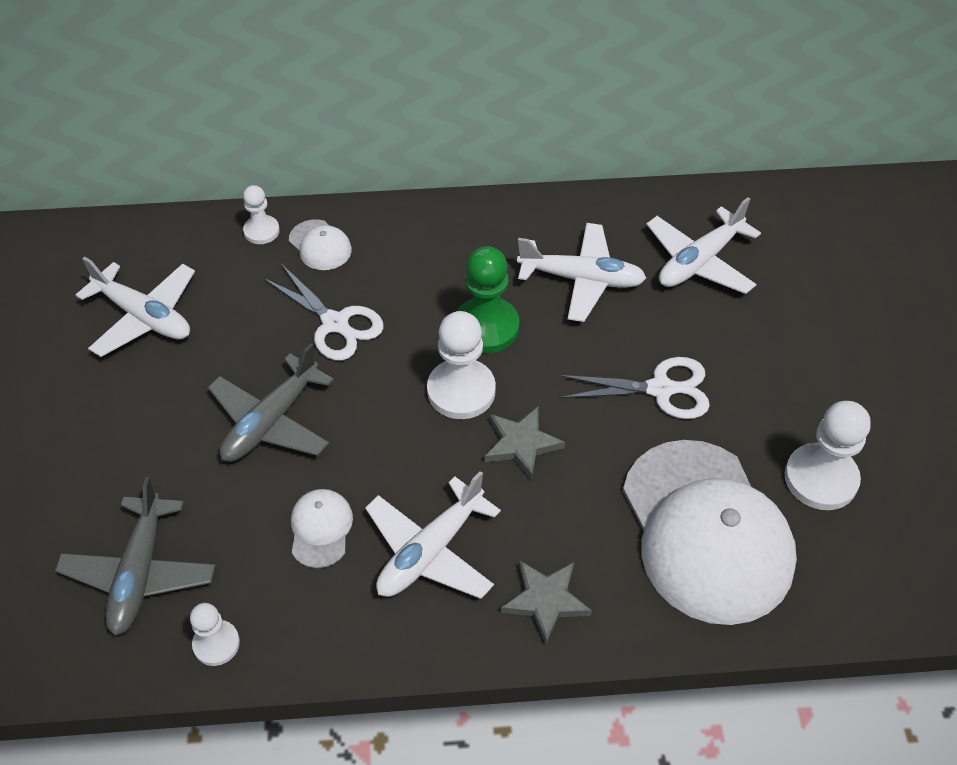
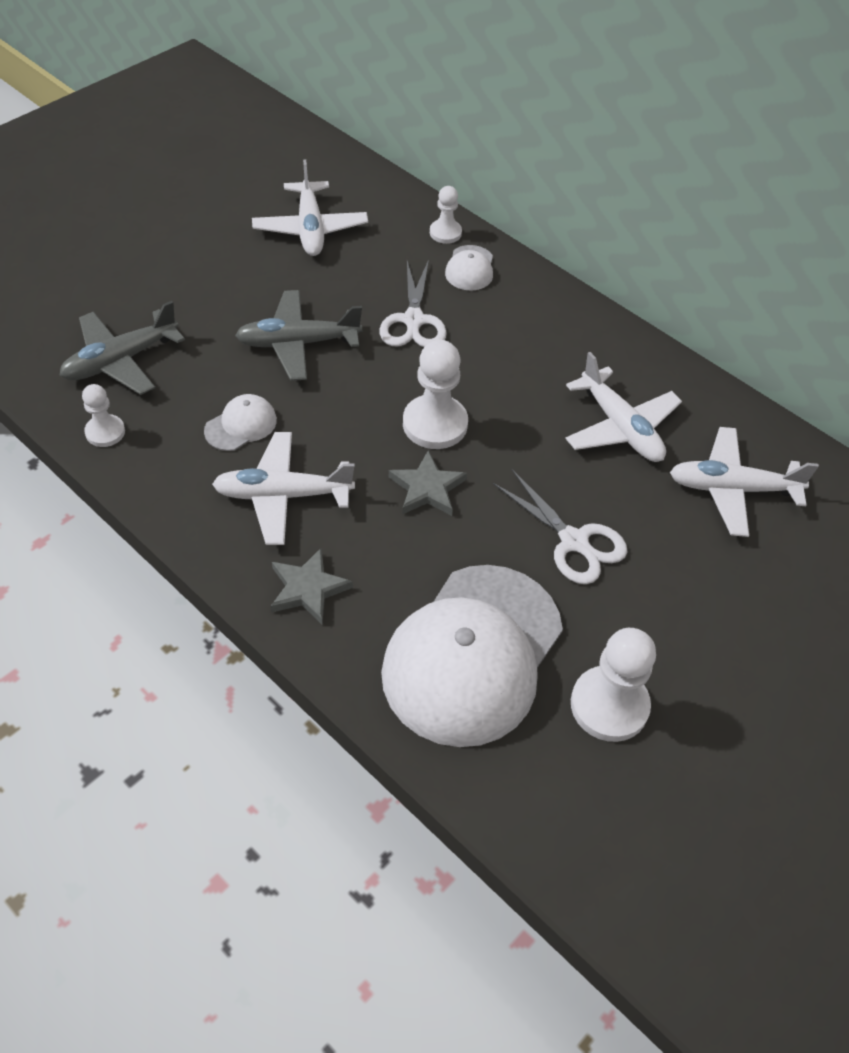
camera: 45 degrees right, 0 degrees up
green pawn [457,246,519,353] -> none

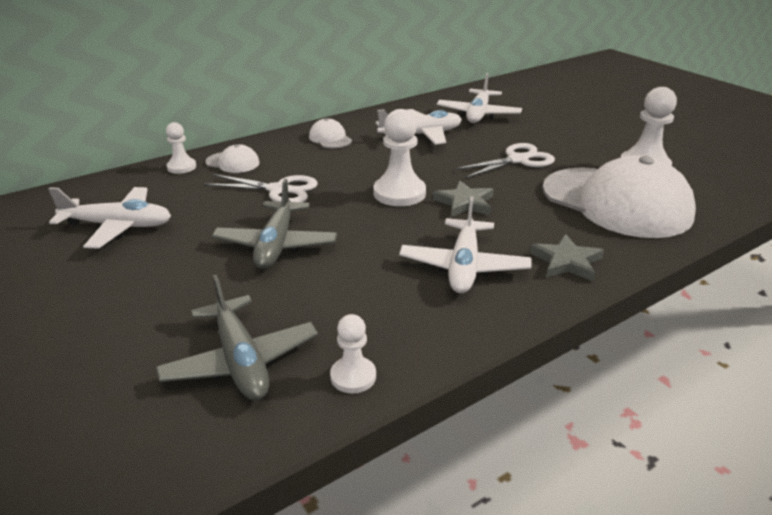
camera: 75 degrees left, 20 degrees down
white cap [204,394,277,451] -> white cap moved to [309,118,352,148]

